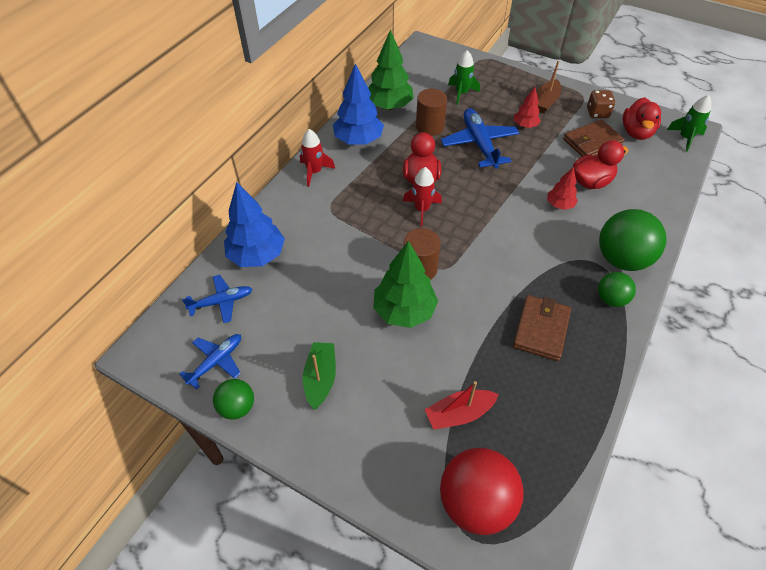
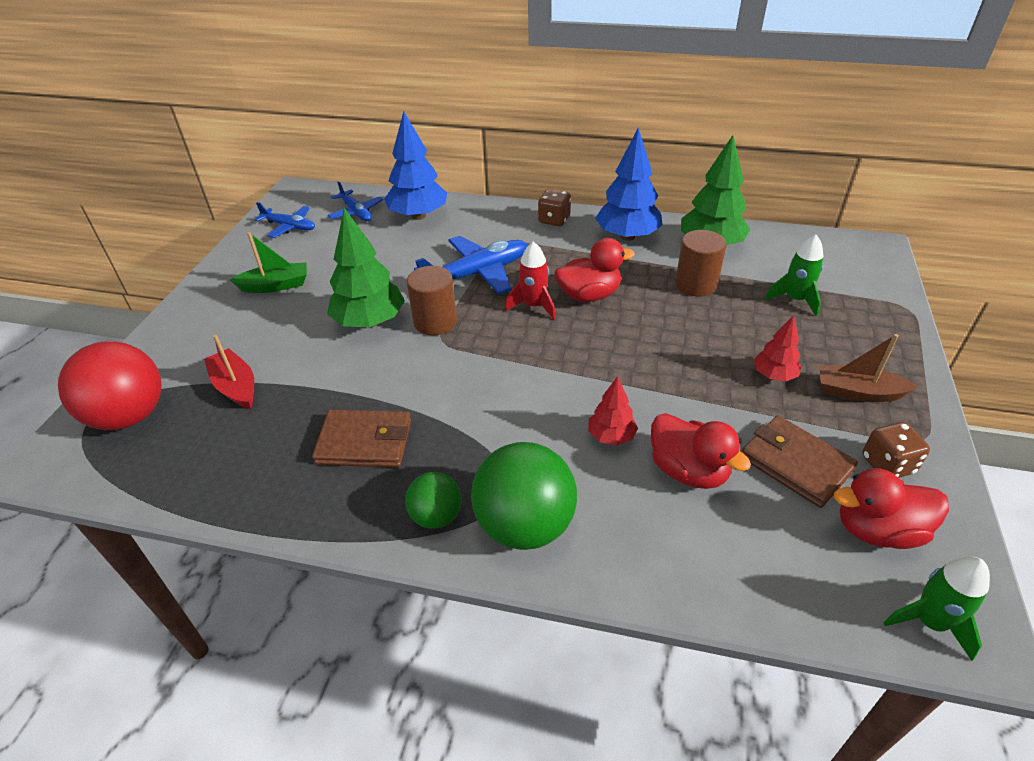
camera: 75 degrees right, 10 degrees down
green ball [213,379,254,420] -> none
red rocket [300,129,335,187] -> brown dice [538,189,571,226]
blue plane [441,108,519,169] -> blue plane moved to [414,236,528,294]

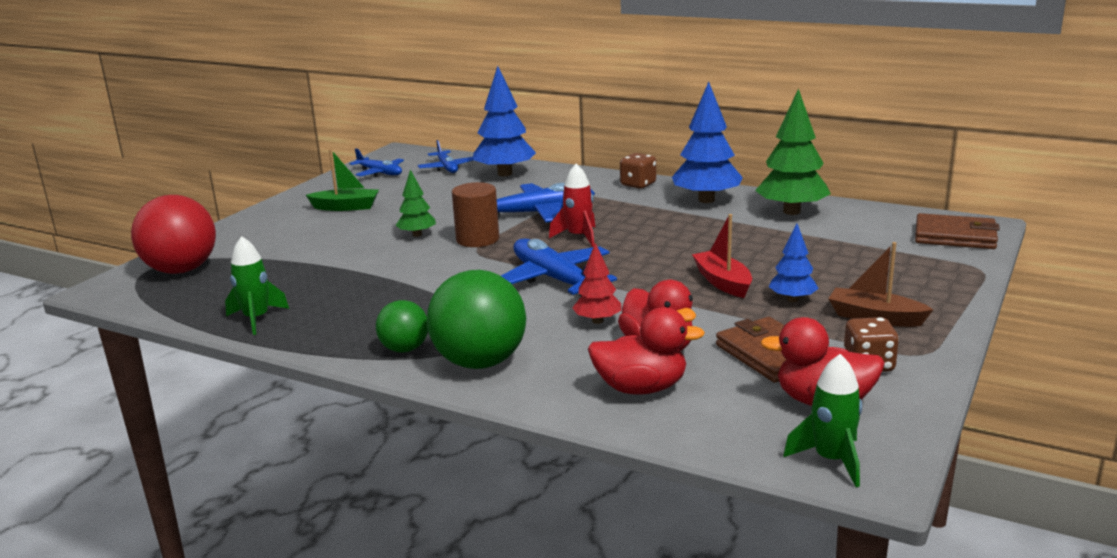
camera: 15 degrees right, 20 degrees down
red boat [204,335,254,409] -> red boat moved to [692,214,752,298]
brown wallet [312,409,411,467] -> brown wallet moved to [915,213,1000,249]
green tree [327,208,405,328] -> green tree [396,170,436,237], size x0.54
red duck [555,238,635,302] -> red duck moved to [588,307,705,395]
brown cylinder [675,230,727,297] -> none
red tree [754,315,801,381] -> blue tree [769,223,819,302]
green rocket [765,235,823,316] -> green rocket moved to [225,236,289,335]
none -> blue plane [501,239,617,296]

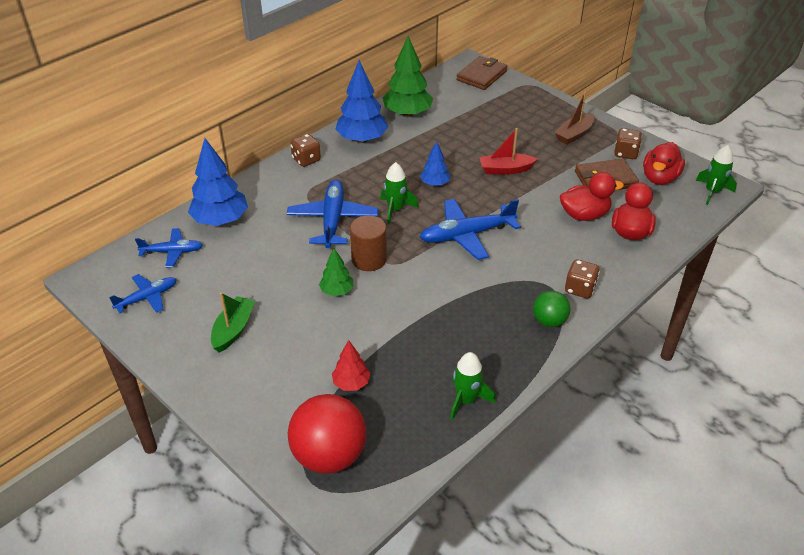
camera: 75 degrees left, 20 degrees up
green ball [427,270,526,369] -> brown dice [565,259,600,298]
red rocket [549,164,595,247] -> green rocket [381,162,419,224]
red tree [572,243,621,324] -> red tree moved to [332,340,370,391]
blue tree [769,223,819,302] -> blue tree moved to [420,141,450,186]

